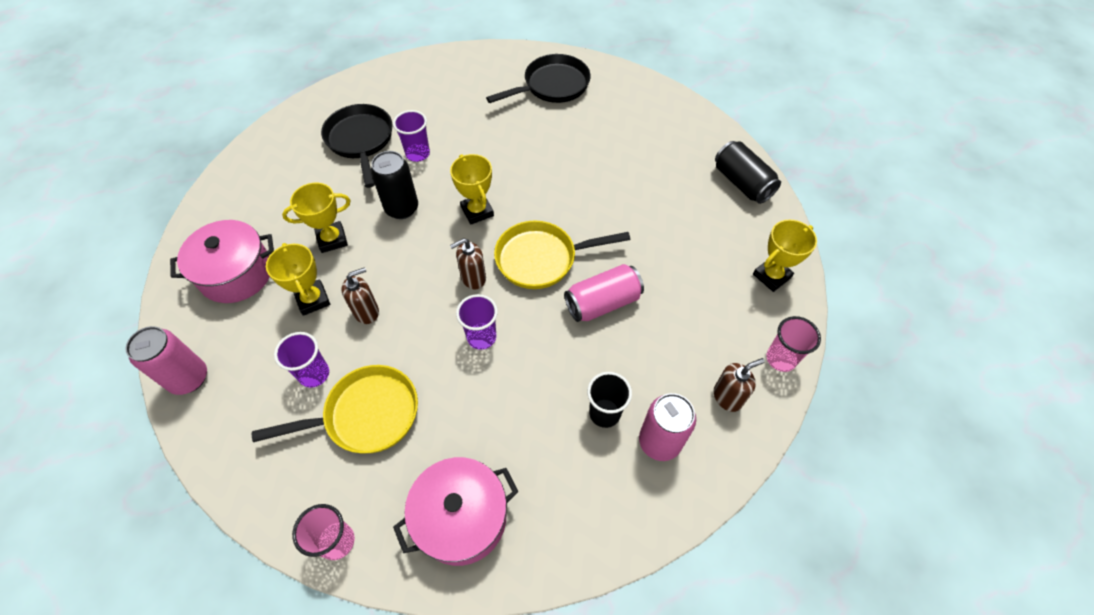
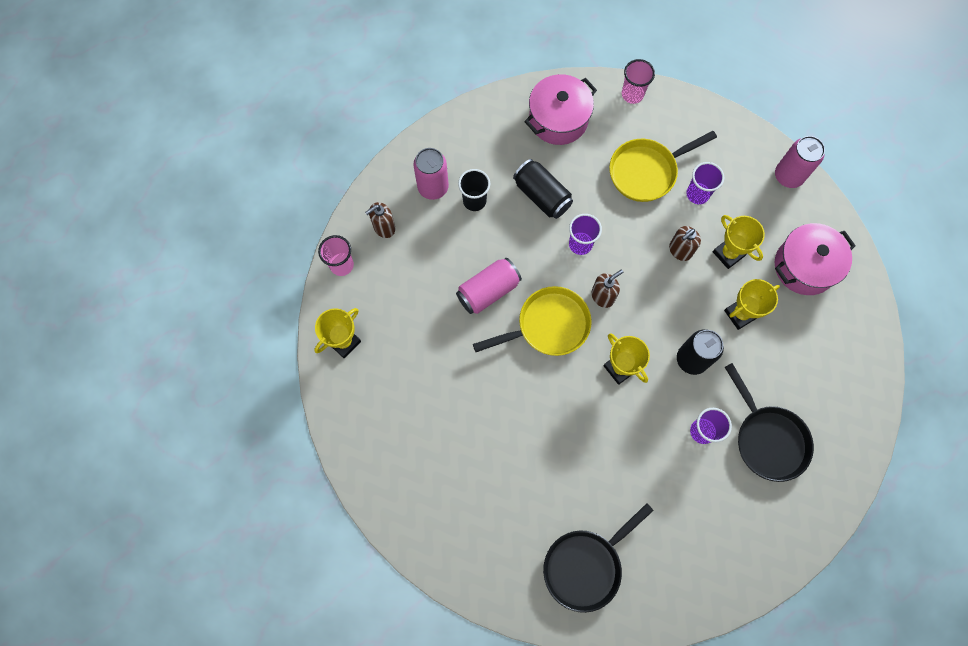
camera: 170 degrees right, 15 degrees up
black can [715,141,781,204] -> black can moved to [513,159,573,219]

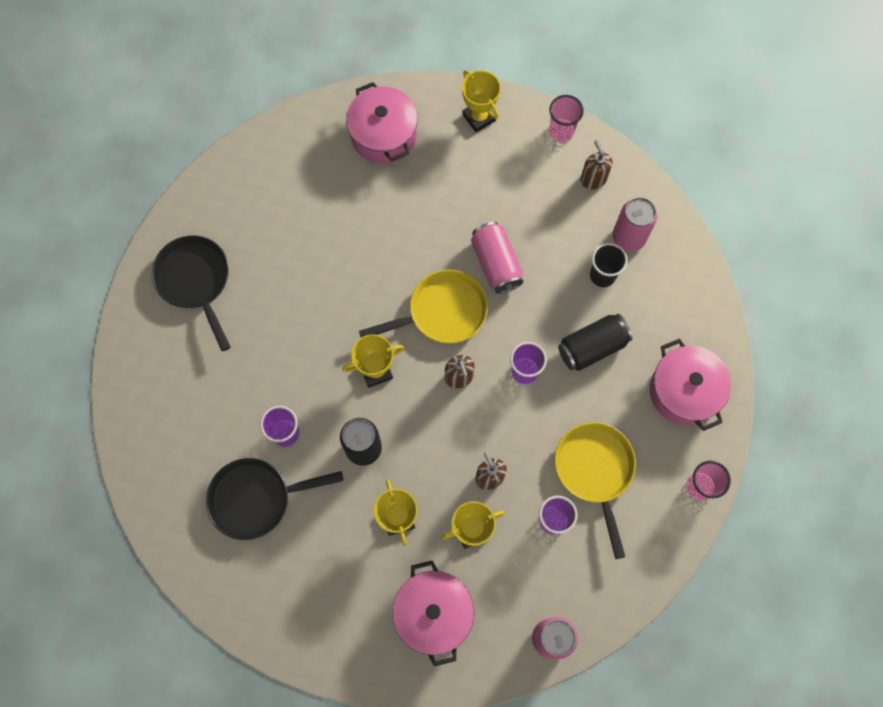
camera: 105 degrees right, 0 degrees up
yellow pan [473,286,592,356] -> yellow pan turned 105 degrees counterclockwise [359,270,488,344]
none -> pink pot [346,82,418,164]

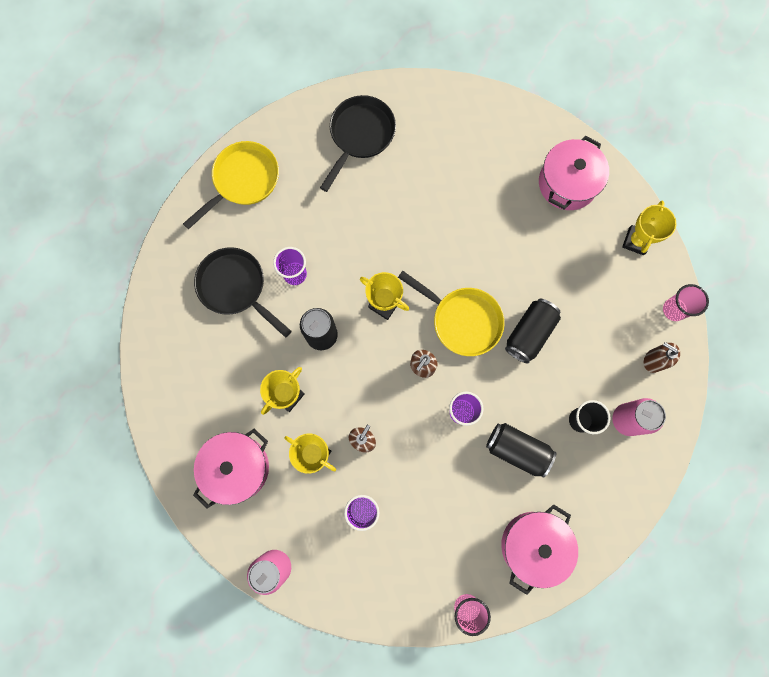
camera: 55 degrees right, 5 degrees up
pink can [471,222,523,294] -> black can [505,299,561,364]
yellow pan [555,422,636,559] -> yellow pan moved to [183,141,279,229]
brown soap dispenser [580,140,613,189] -> brown soap dispenser turned 90 degrees counterclockwise [644,342,680,373]

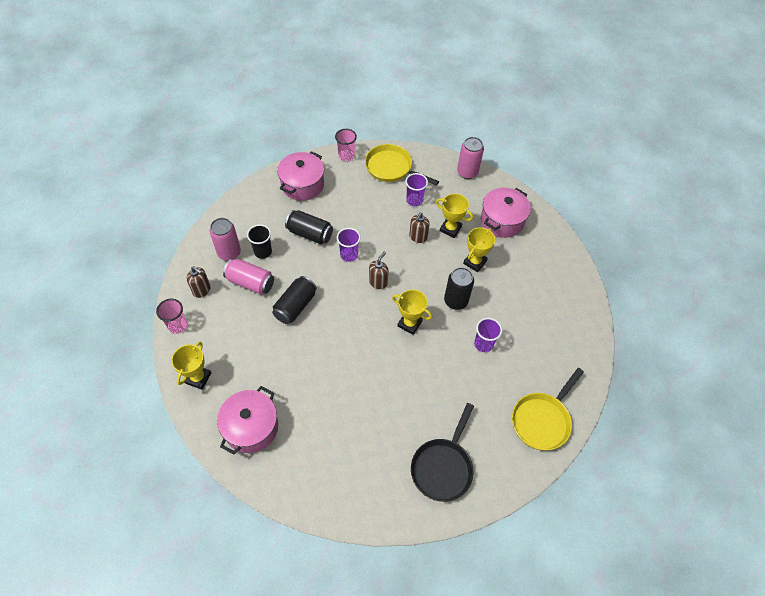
camera: 175 degrees right, 20 degrees down
black pan [194,247,292,338] -> none
yellow pan [398,271,505,356] -> yellow pan moved to [365,144,439,186]
none -> pink can [223,258,274,295]

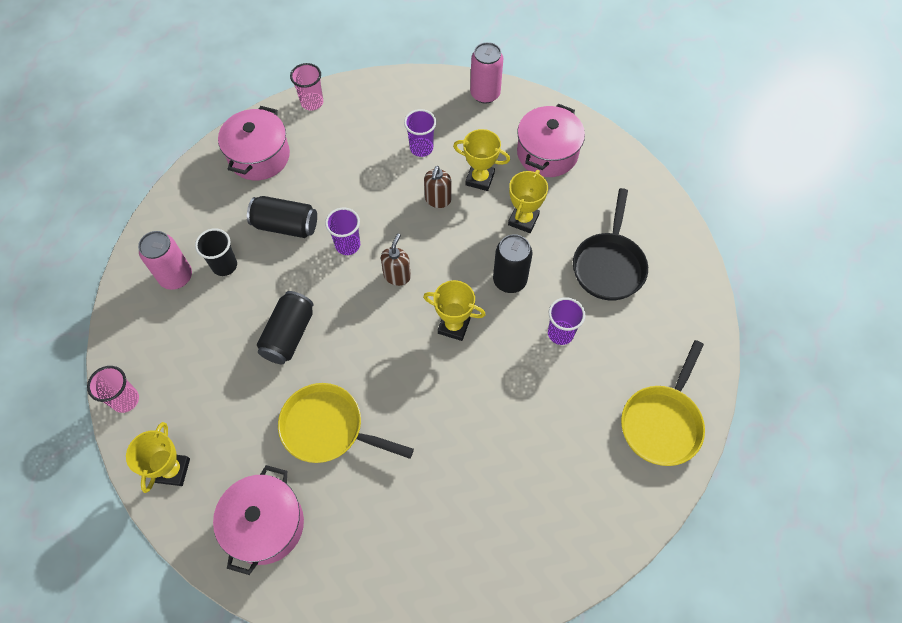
camera: 10 degrees left, 5 degrees up
brown soap dispenser [187,266,211,298] -> none
pink can [223,258,274,295] -> none
yellow pan [365,144,439,186] -> yellow pan moved to [278,383,414,463]
black pan [411,403,474,502] -> black pan moved to [573,188,648,301]

